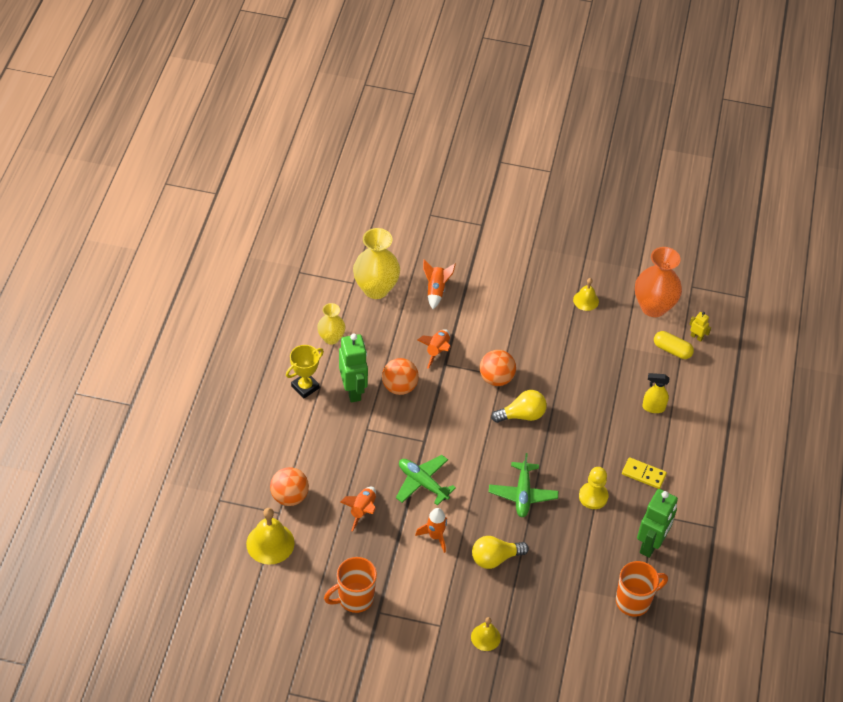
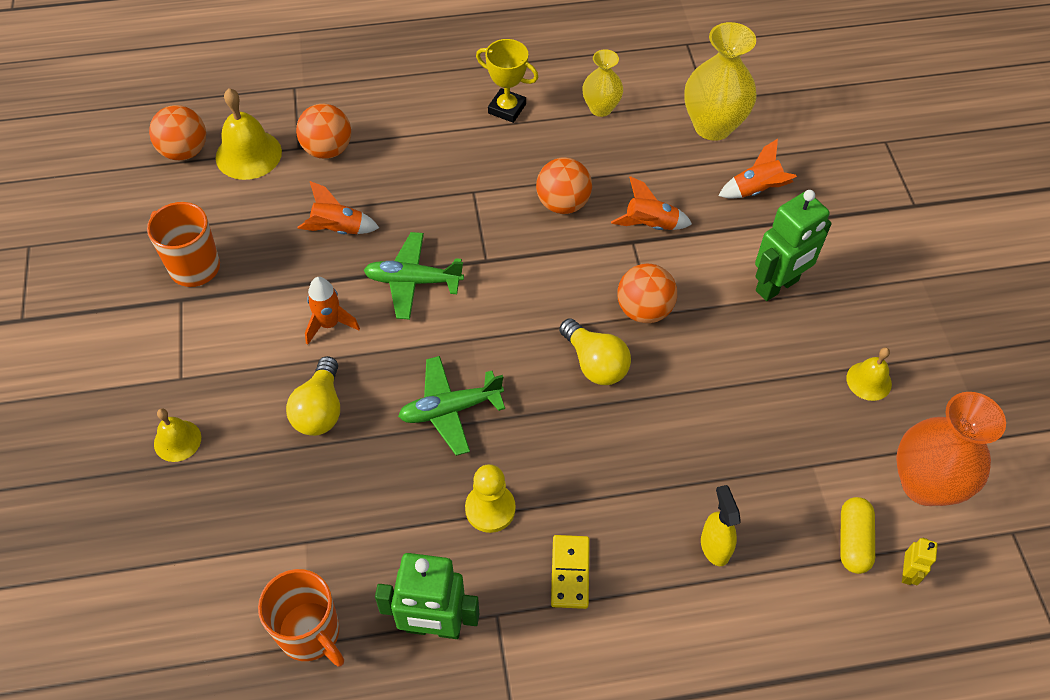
camera: 70 degrees right, 5 degrees up
green robot [339,334,368,402] -> green robot moved to [755,190,832,301]
green plane [396,455,456,506] -> green plane turned 105 degrees counterclockwise [363,232,464,320]
yellow light bulb [472,536,529,569] -> yellow light bulb turned 135 degrees counterclockwise [286,356,340,436]
none -> orange ball [149,105,206,161]

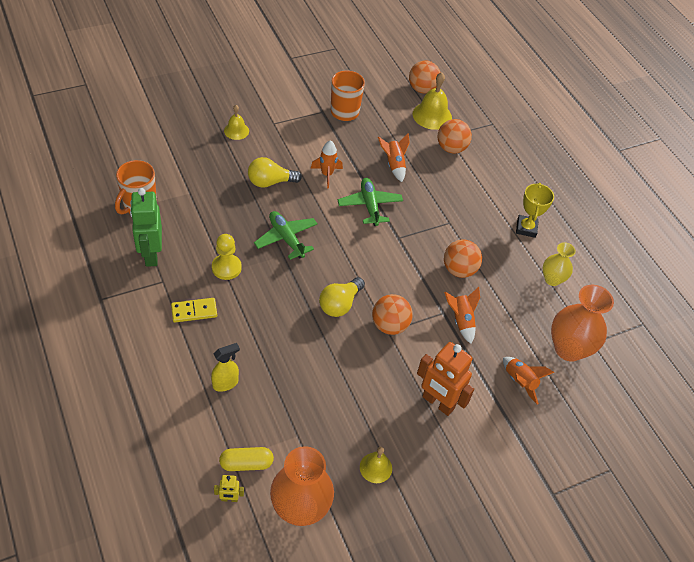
camera: 70 degrees right, 5 degrees down
yellow vase [684,22,757,141] -> orange vase [551,285,614,361]
green robot [755,190,832,301] -> orange robot [417,342,474,416]

